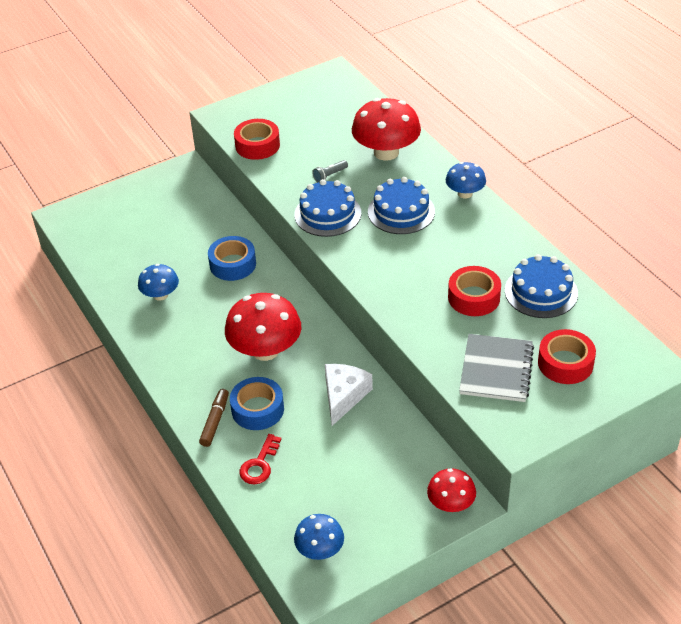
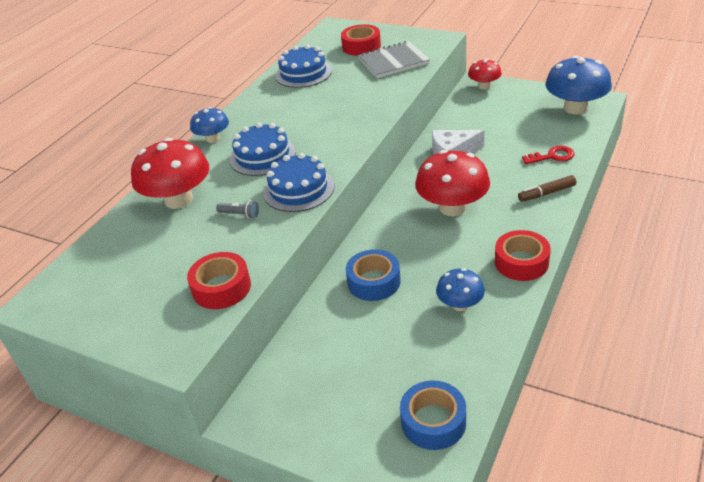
camera: 120 degrees left, 5 degrees down
blue tape [230,377,284,430] -> blue tape moved to [400,380,466,450]
blue mushroom [294,514,344,560] -> blue mushroom [545,56,612,114], size x1.77
red tape [448,266,501,316] -> red tape moved to [495,230,551,281]

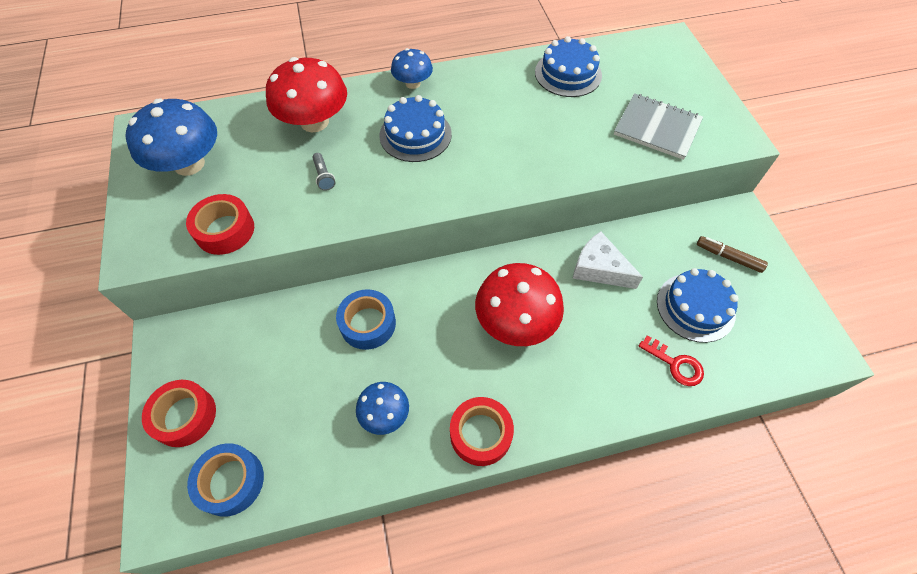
camera: 45 degrees right, 20 degrees up
blue cake [263,153,334,212] -> blue cake moved to [657,268,739,343]
red tape [341,24,381,56] -> red tape moved to [142,380,216,447]
red mushroom [468,59,502,89] -> none
brown marker [518,175,576,202] -> brown marker moved to [697,236,768,273]
blue mushroom [545,56,612,114] -> blue mushroom moved to [125,99,217,176]

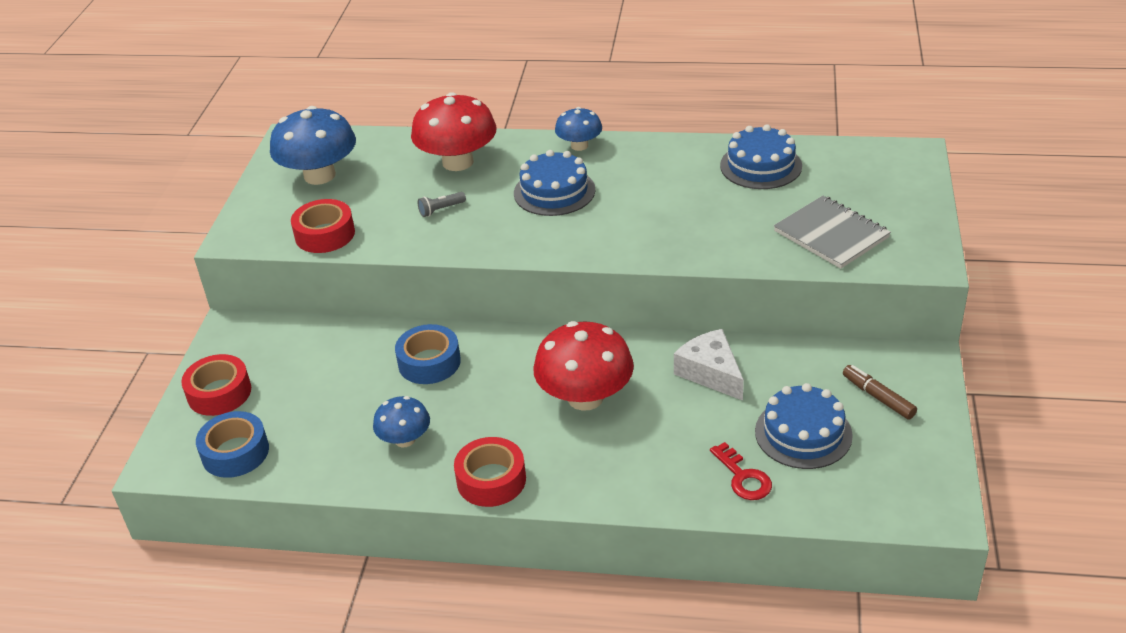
camera: 25 degrees right, 20 degrees down
grey flashlight [312,153,335,191] -> grey flashlight turned 60 degrees clockwise [418,192,466,217]

